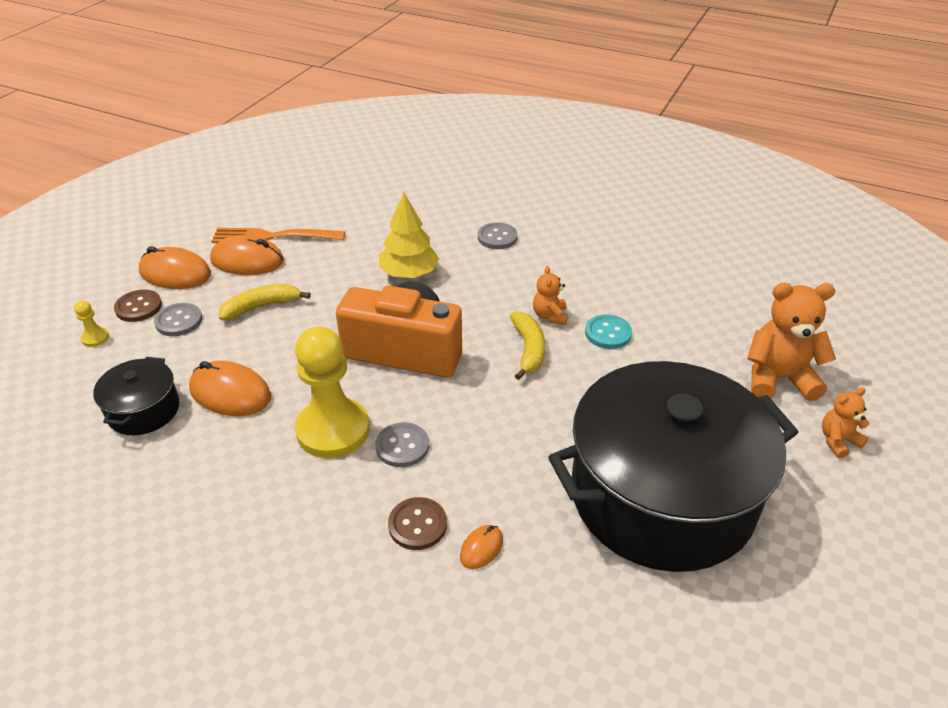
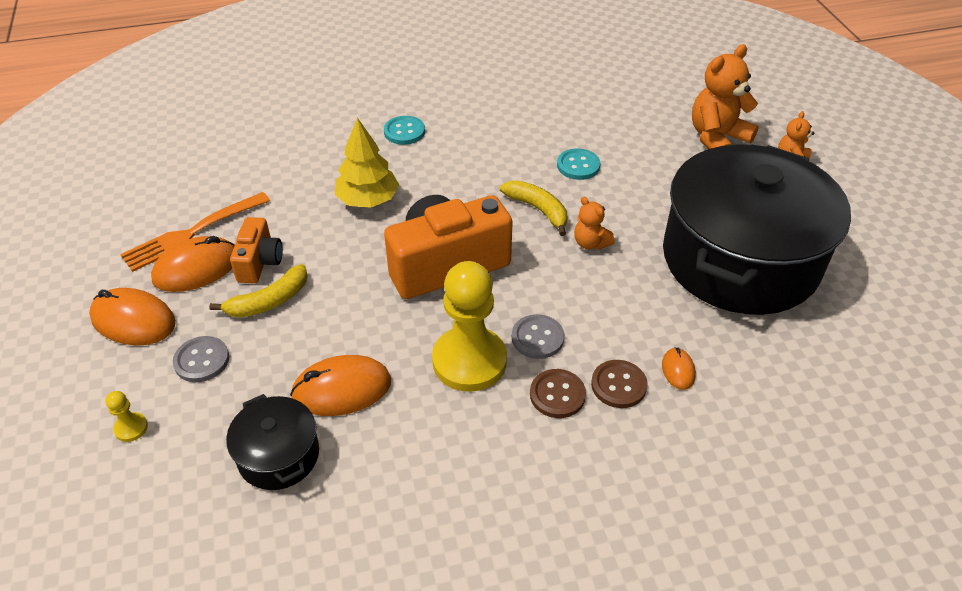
camera: 40 degrees left, 5 degrees up
brown button [114,290,162,322] -> brown button moved to [530,369,586,418]
orange mouse [139,246,211,289] -> orange mouse turned 45 degrees clockwise [89,288,176,345]
yellow banana [219,284,311,321] -> yellow banana turned 150 degrees counterclockwise [209,264,308,318]
grey button [478,222,518,249] -> turquoise button [384,116,425,145]
orange teddy bear [533,266,568,325] -> orange teddy bear moved to [574,197,615,250]
none -> orange camera [230,217,283,283]

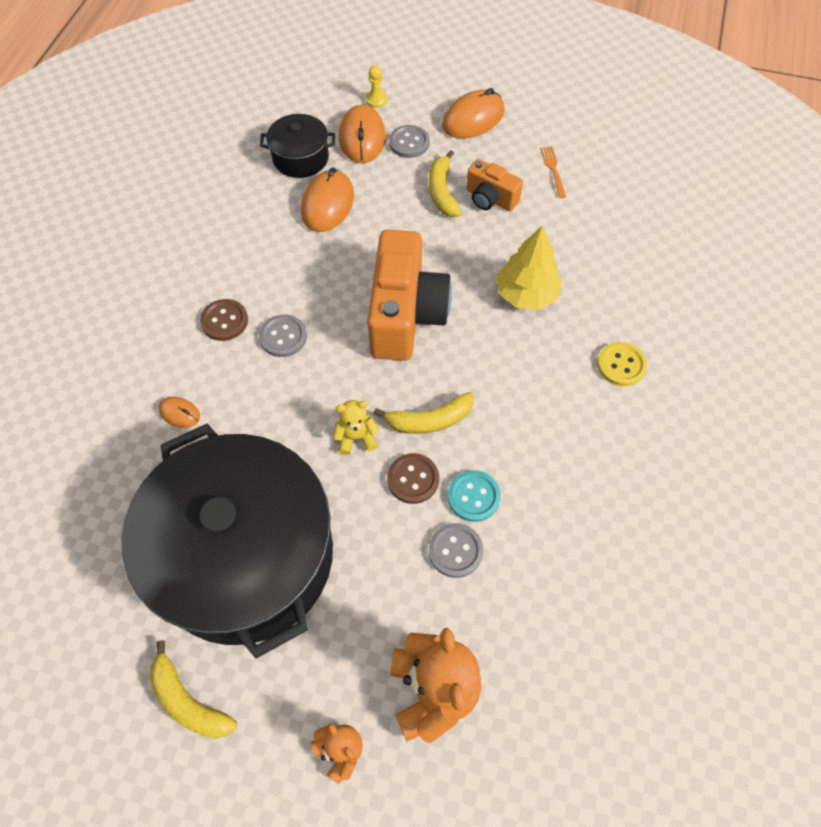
camera: 120 degrees right, 15 degrees up
orange fork [120,192,270,272] -> orange fork [540,146,566,198], size x0.51
orange mouse [151,236,235,292] -> orange mouse moved to [339,105,386,163]
turquoise button [384,116,425,145] -> yellow button [597,342,647,386]
yellow pawn [432,261,507,392] -> none
orange teddy bear [574,197,615,250] -> yellow teddy bear [333,400,379,455]
brown button [591,360,647,408] -> brown button moved to [387,453,439,504]
none -> yellow banana [150,640,237,738]
none -> grey button [429,523,483,578]

